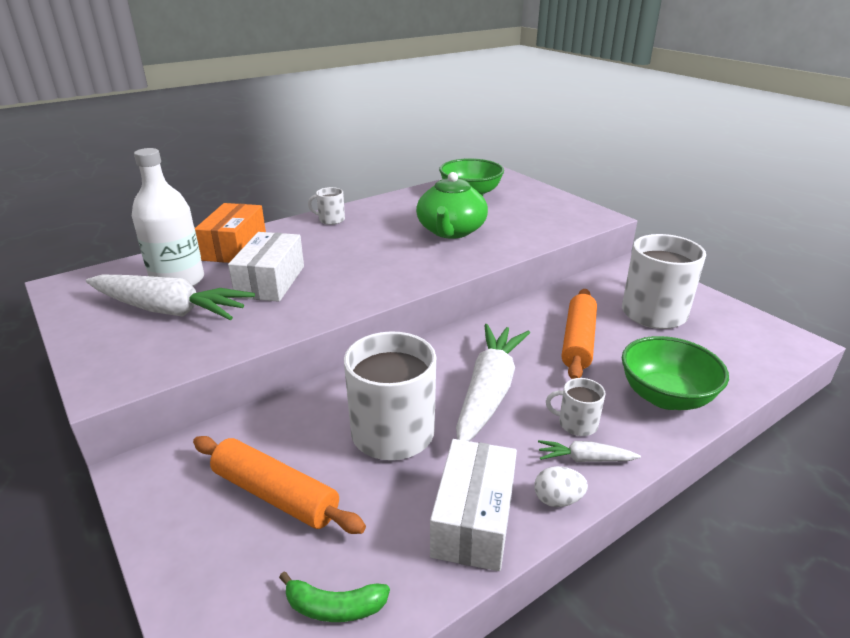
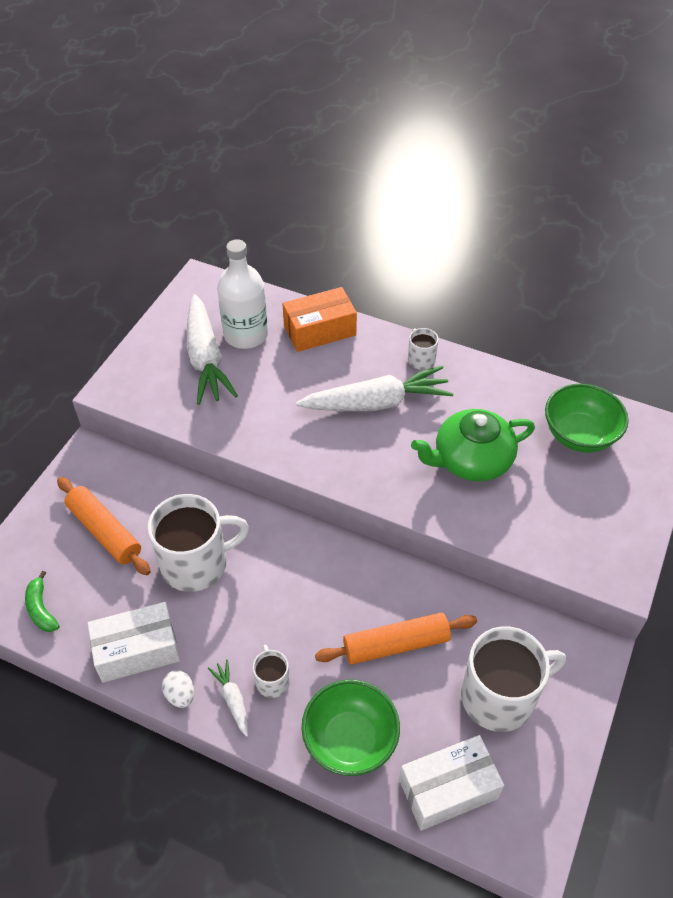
camera: 60 degrees right, 20 degrees up
orange rolling pin [193,436,366,534] -> orange rolling pin turned 45 degrees counterclockwise [57,477,151,575]
white box [228,232,304,302] -> white box moved to [399,735,504,831]
white carrot [456,324,530,441] -> white carrot moved to [296,366,454,411]

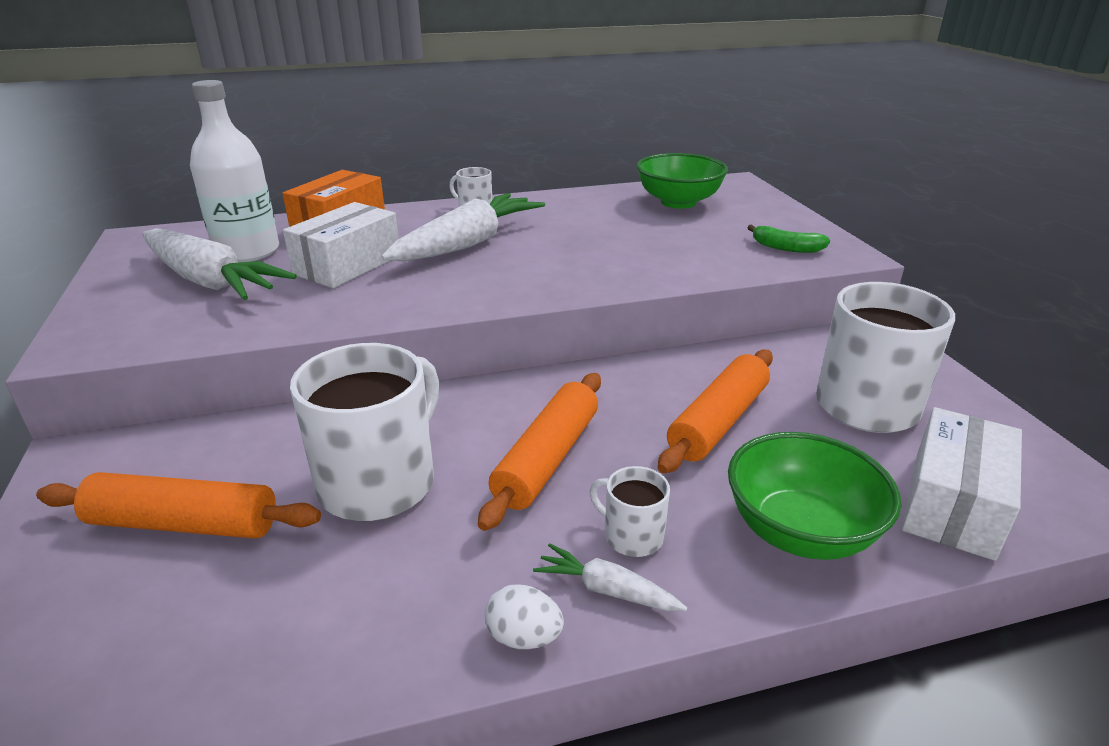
camera: 40 degrees left, 20 degrees down
green banana [25,571,59,632] -> green banana moved to [747,225,830,253]
white box [87,602,180,683] -> white box moved to [283,202,399,288]
green teapot [411,409,535,481] -> none
none -> orange rolling pin [478,373,601,531]

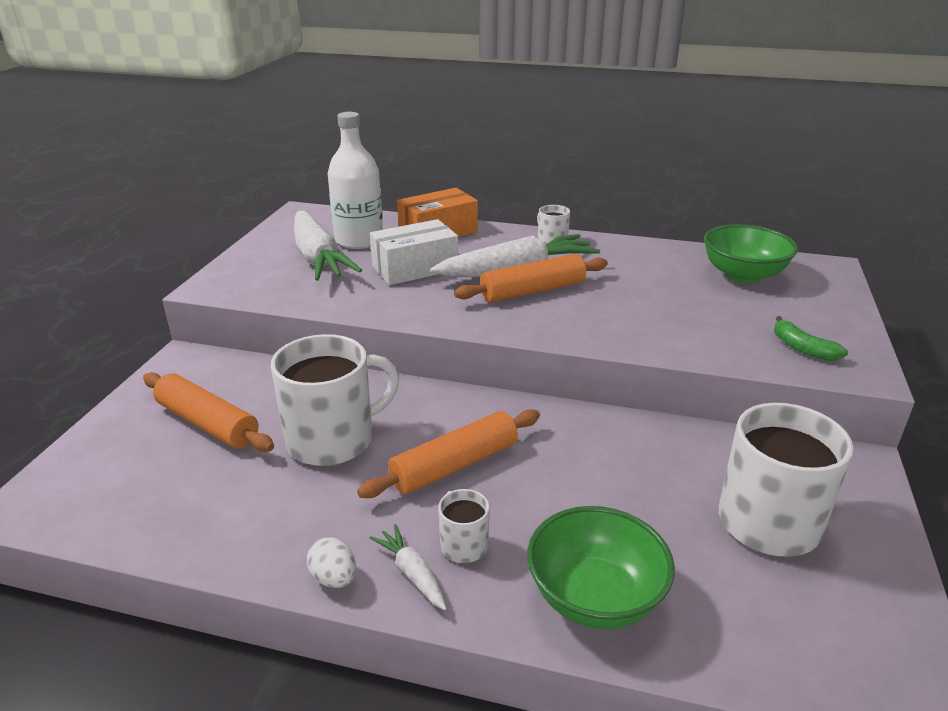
camera: 30 degrees right, 0 degrees up
orange rolling pin [658,349,773,473] -> orange rolling pin moved to [454,254,608,302]
white box [901,407,1022,561] -> none

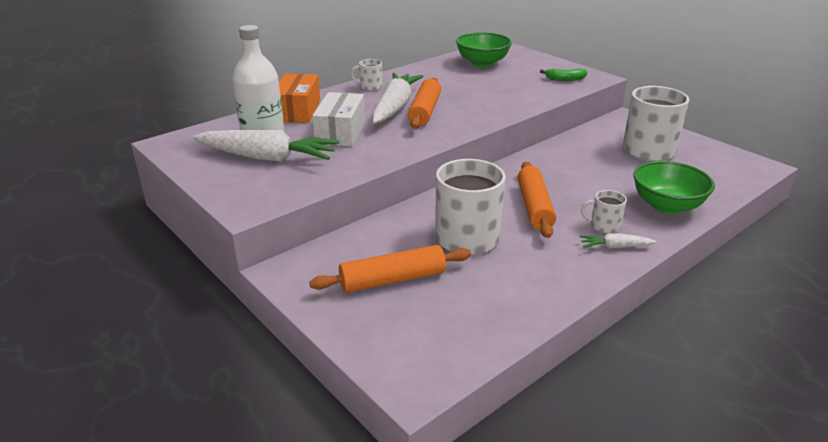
camera: 55 degrees left, 0 degrees up
white egg [307,537,356,588] -> none

